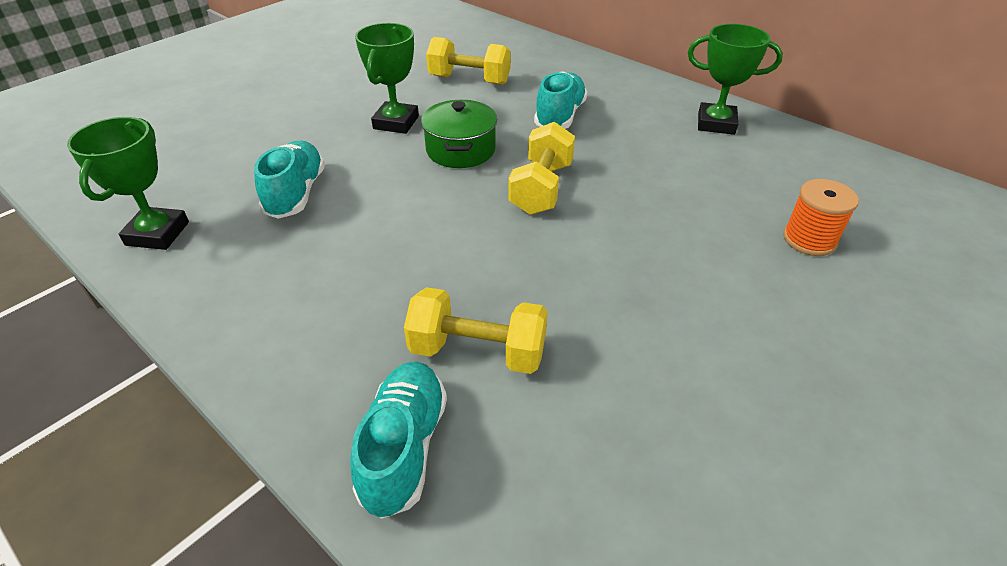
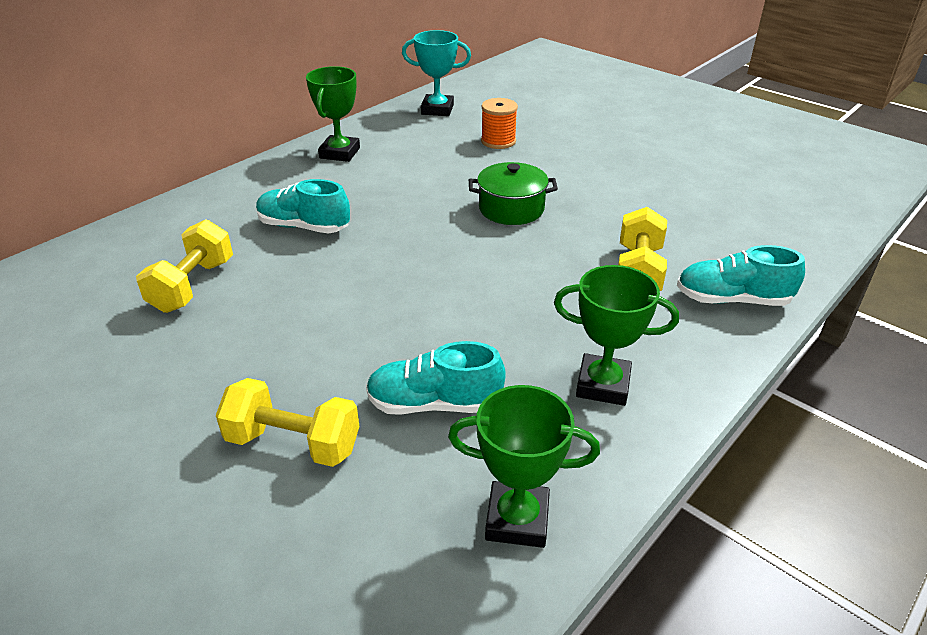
camera: 90 degrees left, 5 degrees down
green trophy [355,23,419,134] -> green trophy moved to [554,265,679,406]
green pot [421,100,497,168] -> green pot moved to [469,162,558,225]
yellow dumbbell [508,122,575,215] -> yellow dumbbell moved to [216,378,359,467]
none -> turquoise trophy [402,30,471,116]

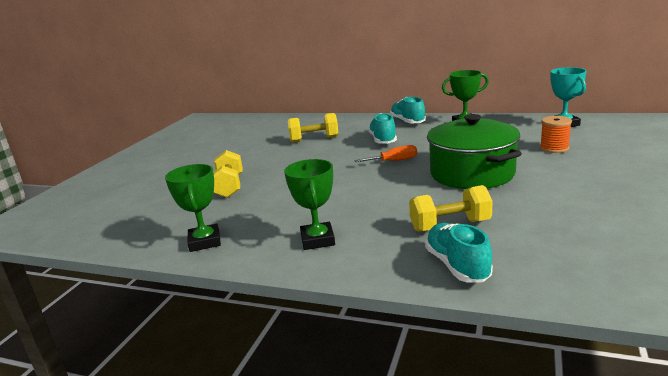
camera: 70 degrees right, 15 degrees down
turquoise shoe [366,341,506,415] -> turquoise shoe moved to [390,97,426,124]
green pot [469,162,558,225] -> green pot [427,114,522,189], size x1.74
none -> orange screwdriver [354,145,417,162]

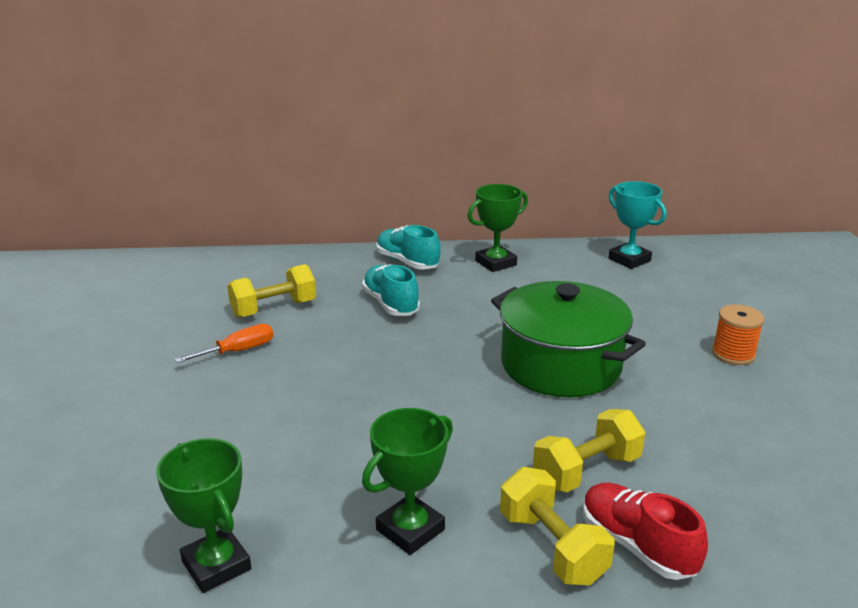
camera: 25 degrees left, 5 degrees up
yellow dumbbell [213,150,243,198] -> yellow dumbbell moved to [500,467,614,585]
green trophy [284,159,335,250] -> green trophy turned 75 degrees clockwise [362,408,453,555]
orange screwdriver [354,145,417,162] -> orange screwdriver moved to [175,324,273,363]
turquoise shoe [425,223,493,282] -> red shoe [583,483,708,580]
orange spool [540,116,572,153] -> orange spool moved to [712,304,764,365]

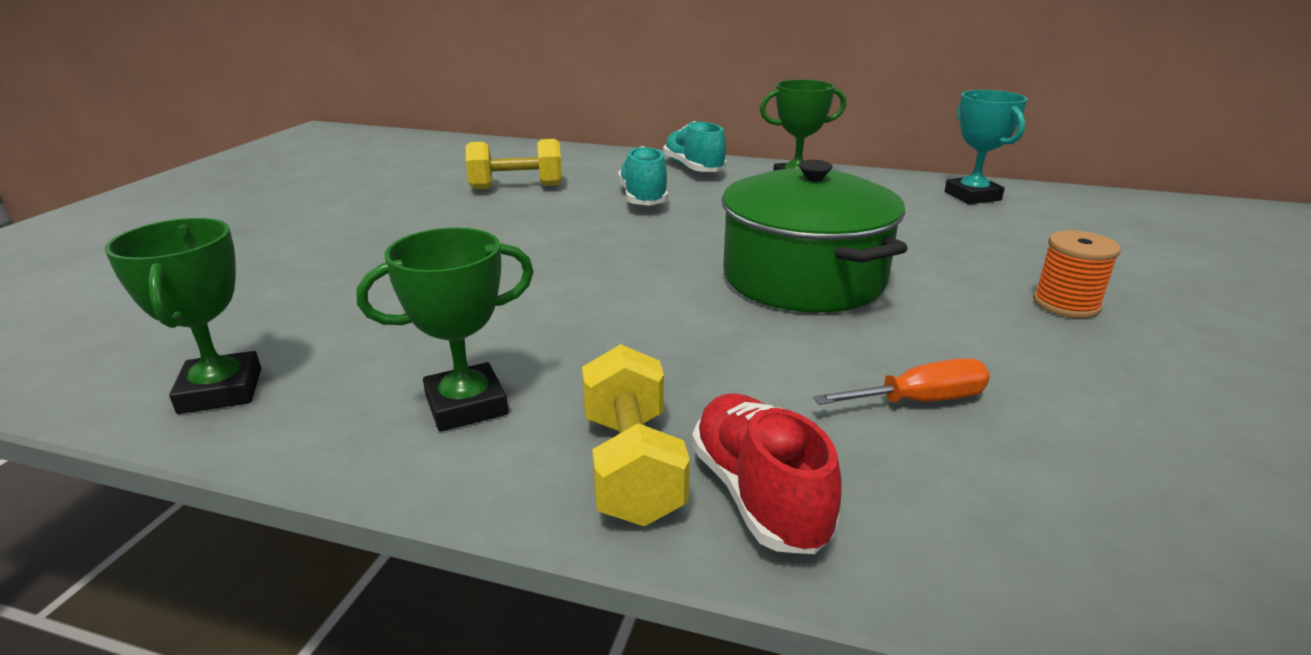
camera: 20 degrees right, 0 degrees up
orange screwdriver [175,324,273,363] -> orange screwdriver moved to [813,358,990,405]
yellow dumbbell [533,409,645,492] -> none

